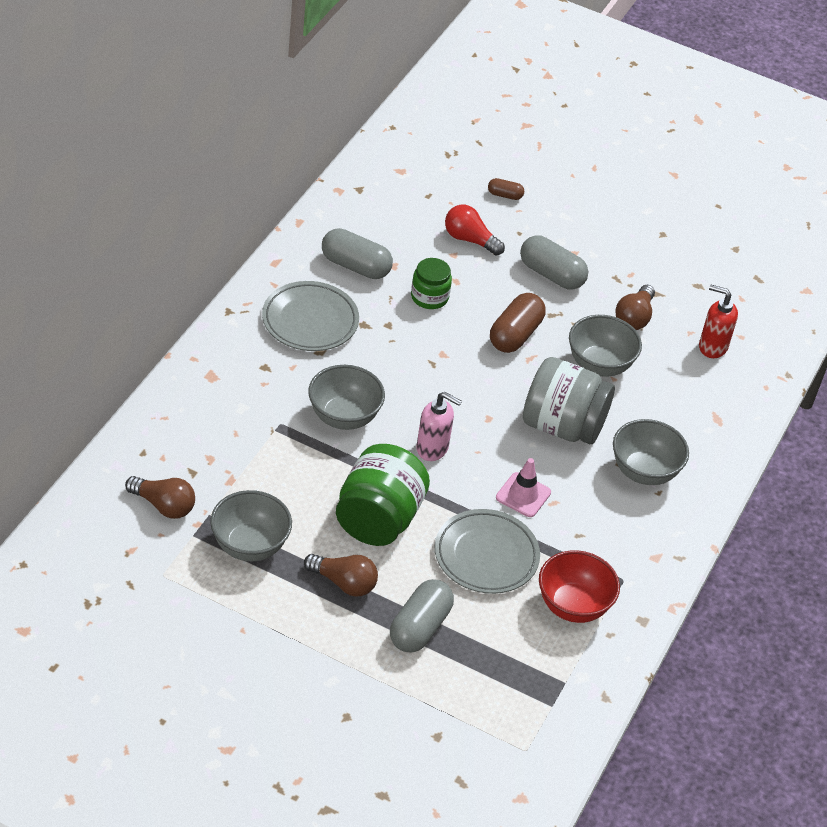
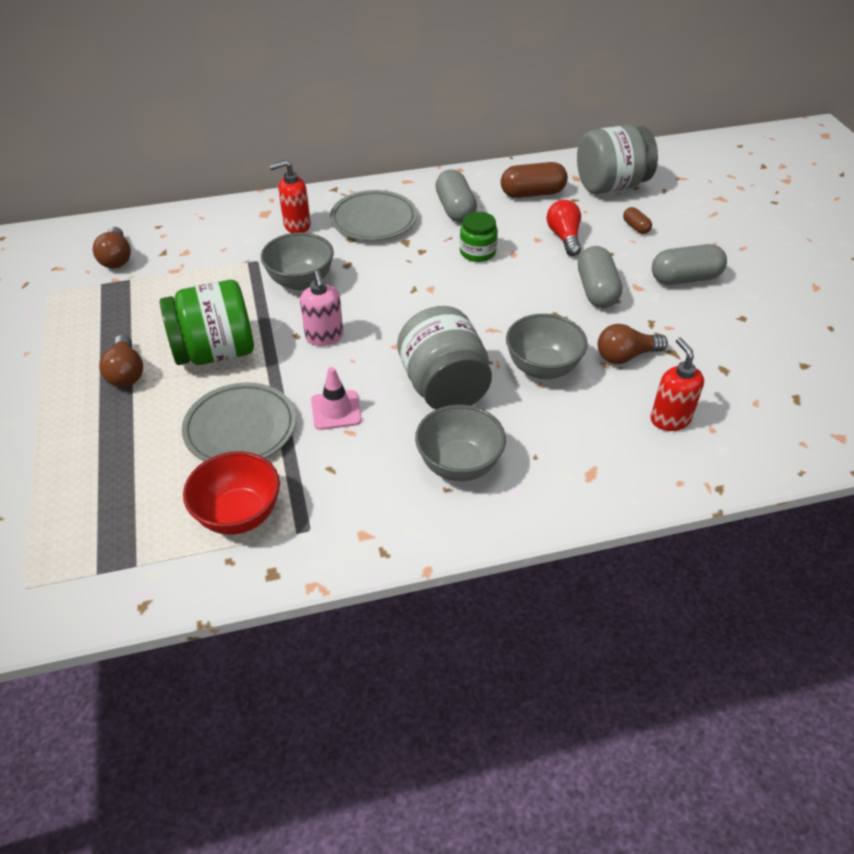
camera: 55 degrees right, 0 degrees up
grey bowl [210,490,292,561] -> none
grey capsule [390,579,454,652] -> grey capsule moved to [652,244,727,285]
brown capsule [490,293,546,353] -> brown capsule moved to [501,162,568,198]
none -> red soap dispenser [269,160,311,233]
none -> grey jar [577,125,658,194]

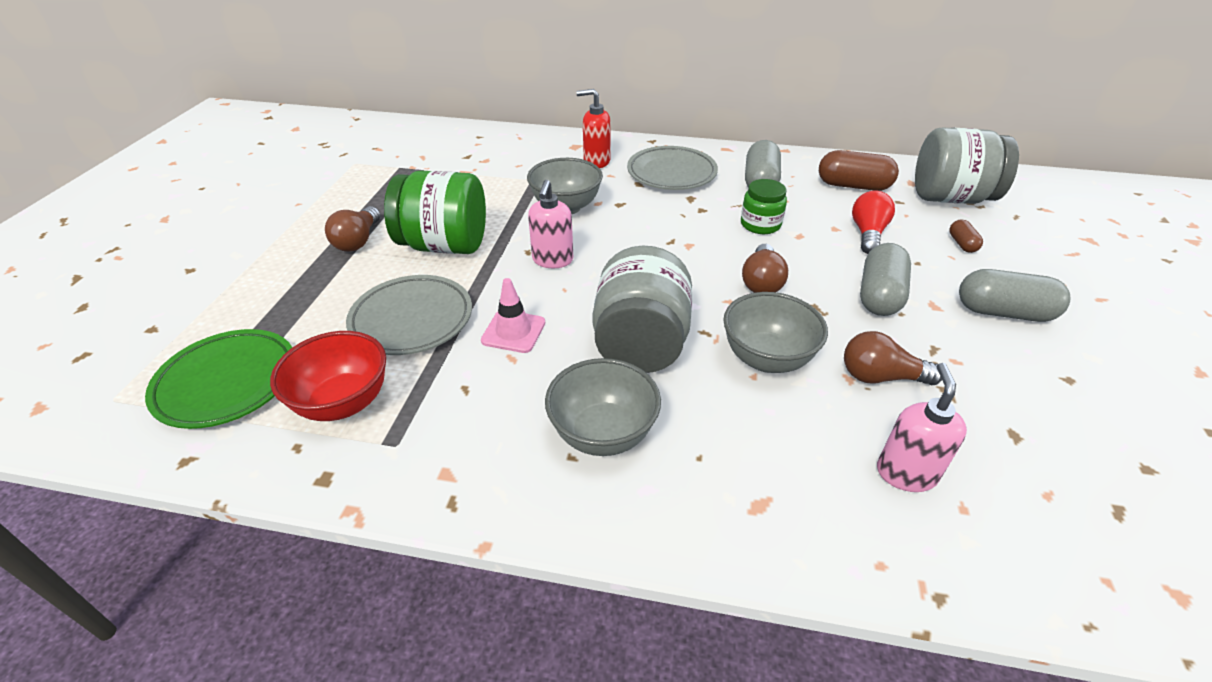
camera: 25 degrees right, 5 degrees down
brown light bulb [93,227,131,268] -> brown light bulb moved to [742,244,788,293]
red soap dispenser [651,337,704,431] -> pink soap dispenser [877,363,967,492]
none -> green plate [145,329,292,429]

